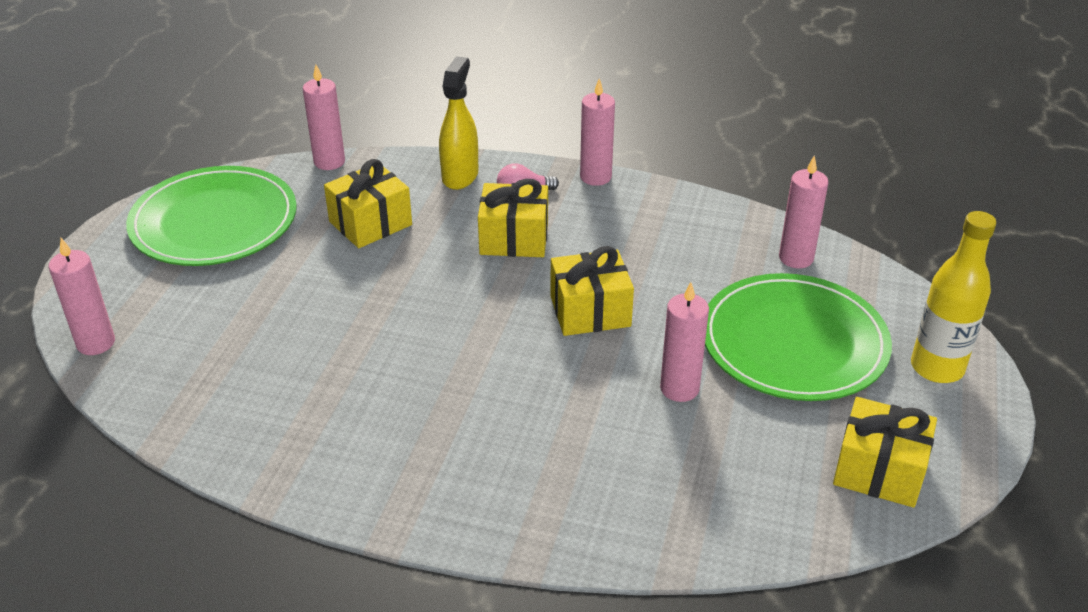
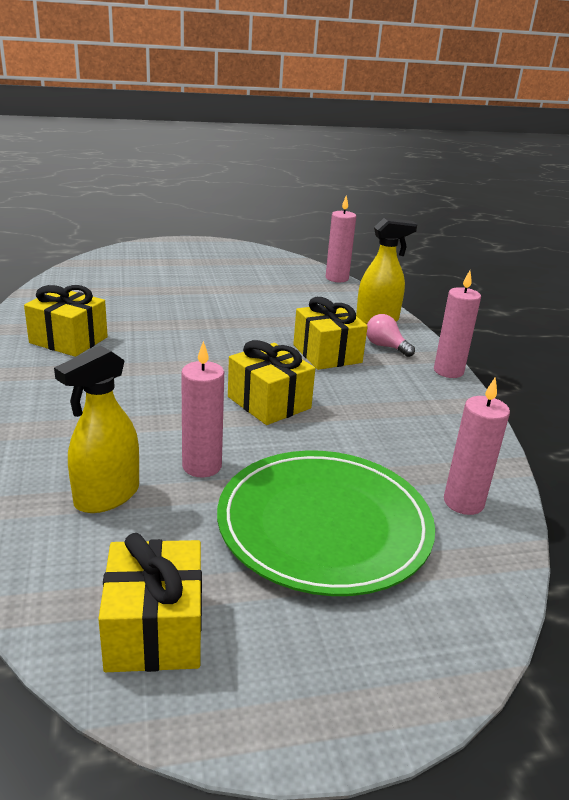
camera: 60 degrees right, 10 degrees down
pink candle [48,238,115,355] -> none
green plate [126,166,297,266] -> none
yellow gift [324,159,412,248] -> yellow gift moved to [24,285,108,357]
yellow bottle [911,211,996,383] -> none
none -> yellow spray bottle [54,345,139,513]

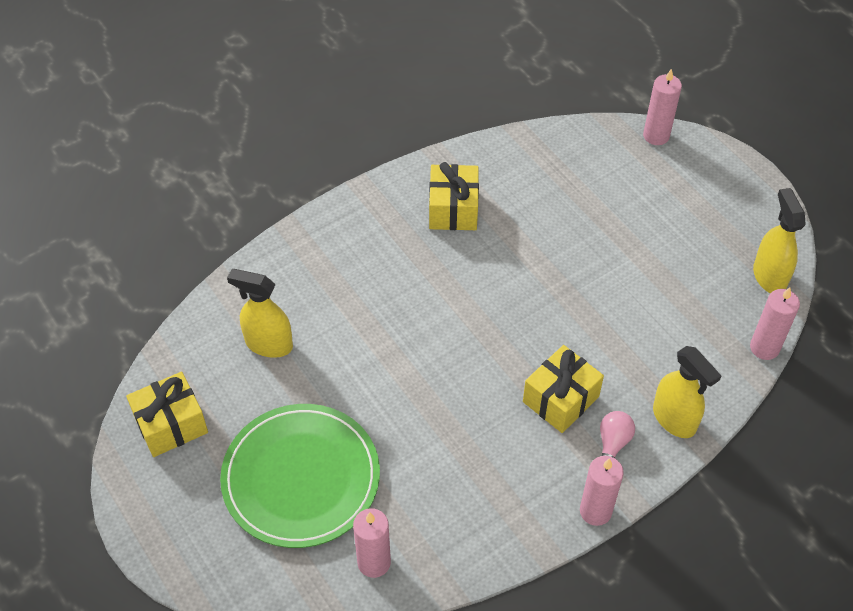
camera: 70 degrees right, 25 degrees up
pink candle [181,341,224,477] -> pink candle moved to [643,68,682,145]
yellow gift [228,340,315,425] -> none
none -> yellow spray bottle [753,188,805,293]

